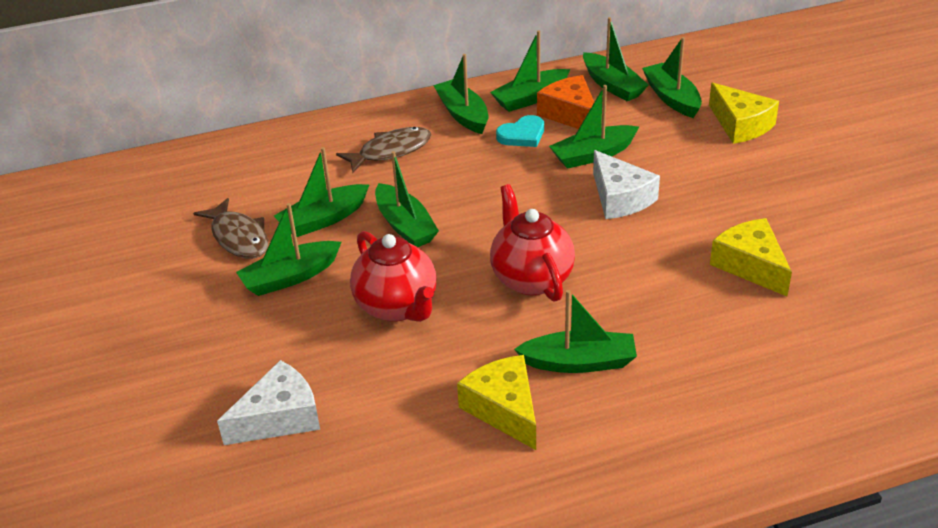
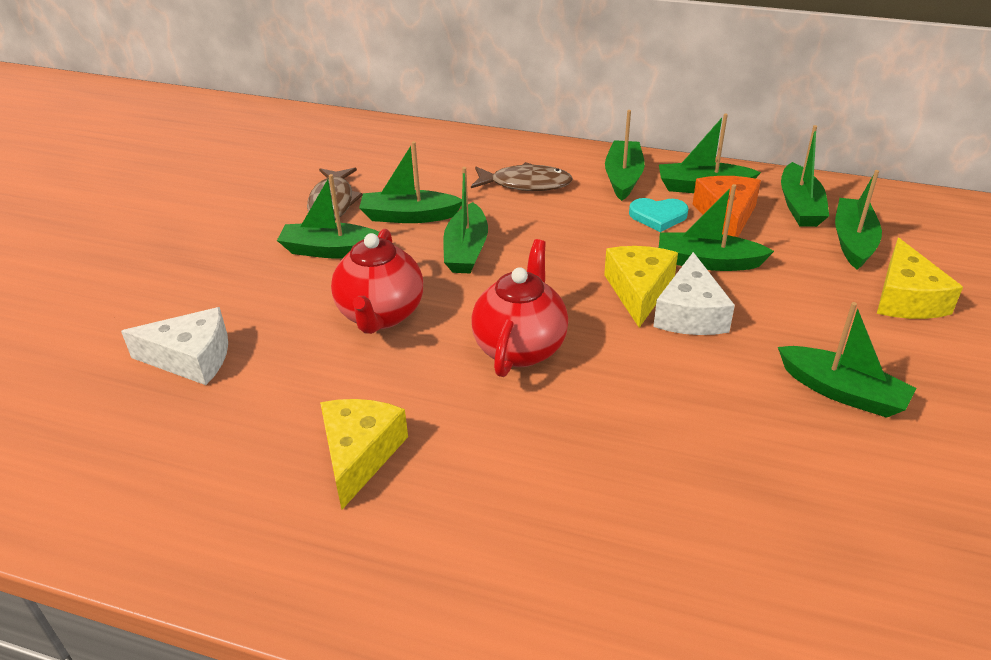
camera: 35 degrees right, 0 degrees up
green boat [514,290,637,373] -> green boat moved to [778,302,917,418]
yellow cheese [710,218,792,296] -> yellow cheese moved to [604,246,678,328]

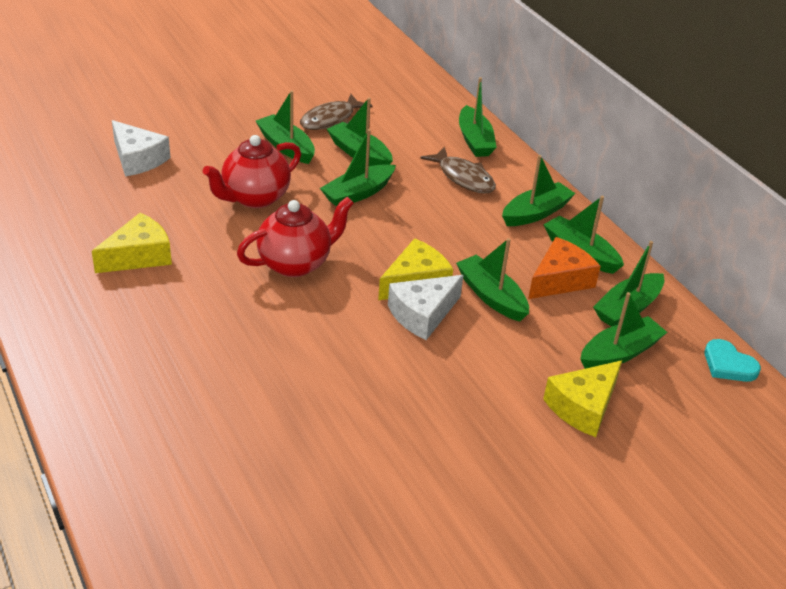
camera: 40 degrees right, 0 degrees up
turquoise heart [629,198,689,232] -> turquoise heart moved to [705,339,761,382]
green boat [778,302,917,418] -> green boat moved to [459,77,497,157]

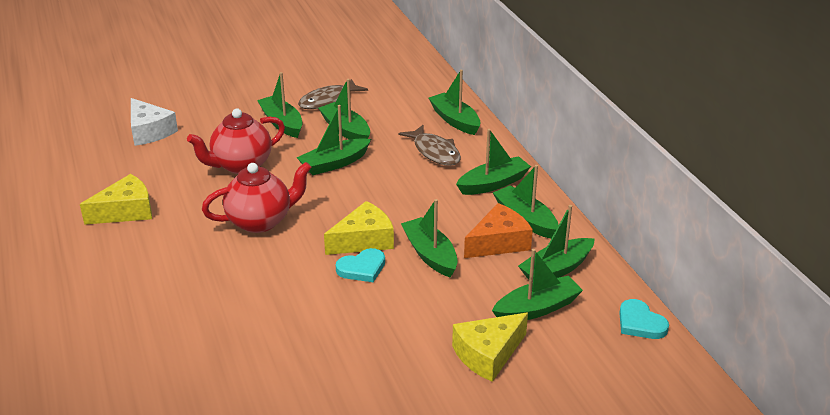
camera: 10 degrees right, 5 degrees down
white cheese [388,275,463,340] -> turquoise heart [336,248,385,282]
green boat [459,77,497,157] -> green boat turned 150 degrees clockwise [429,70,480,135]

